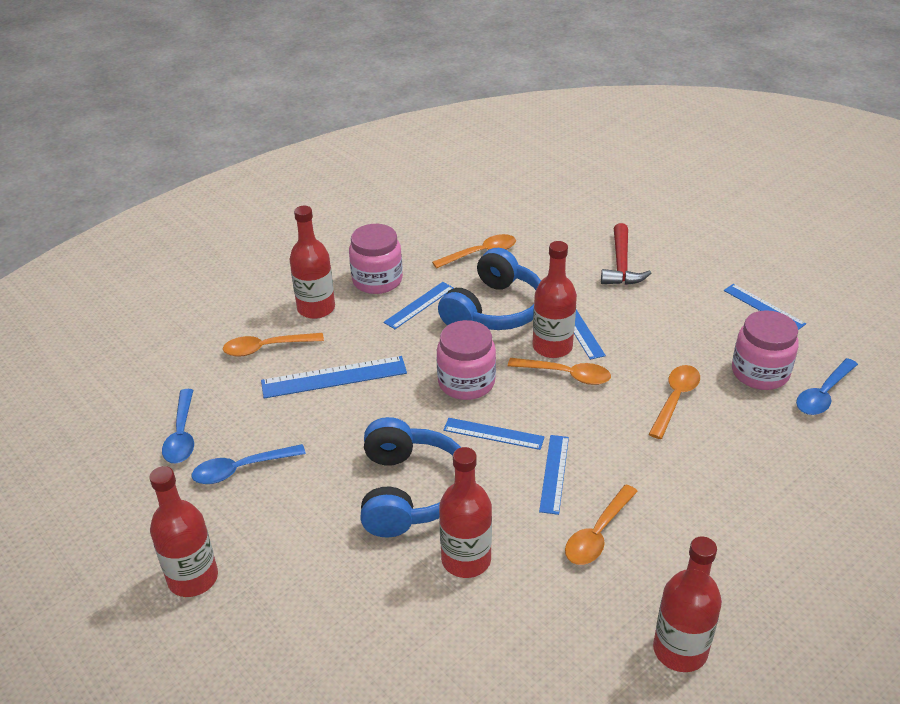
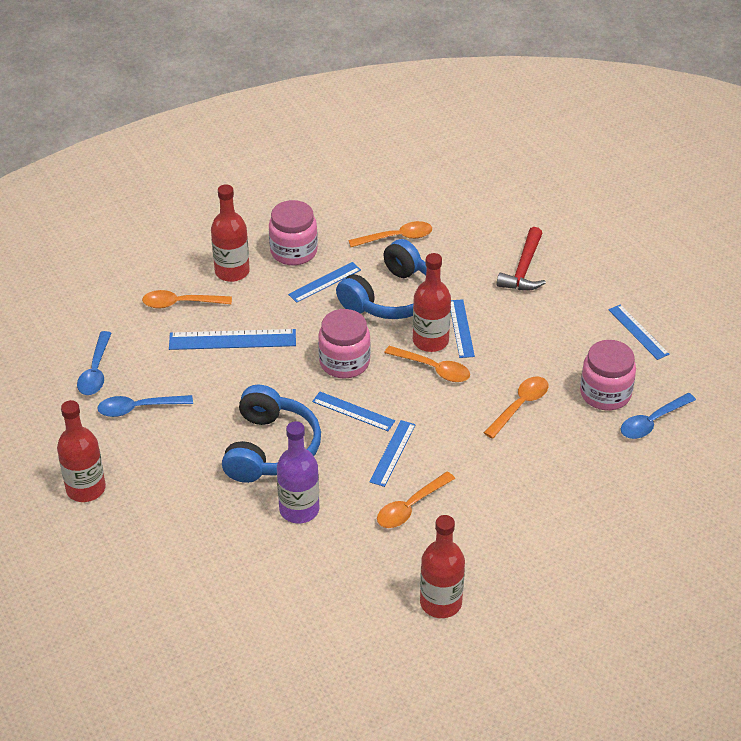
camera: 10 degrees right, 5 degrees up
red bottle [439,447,492,578] -> purple bottle [277,421,319,523]

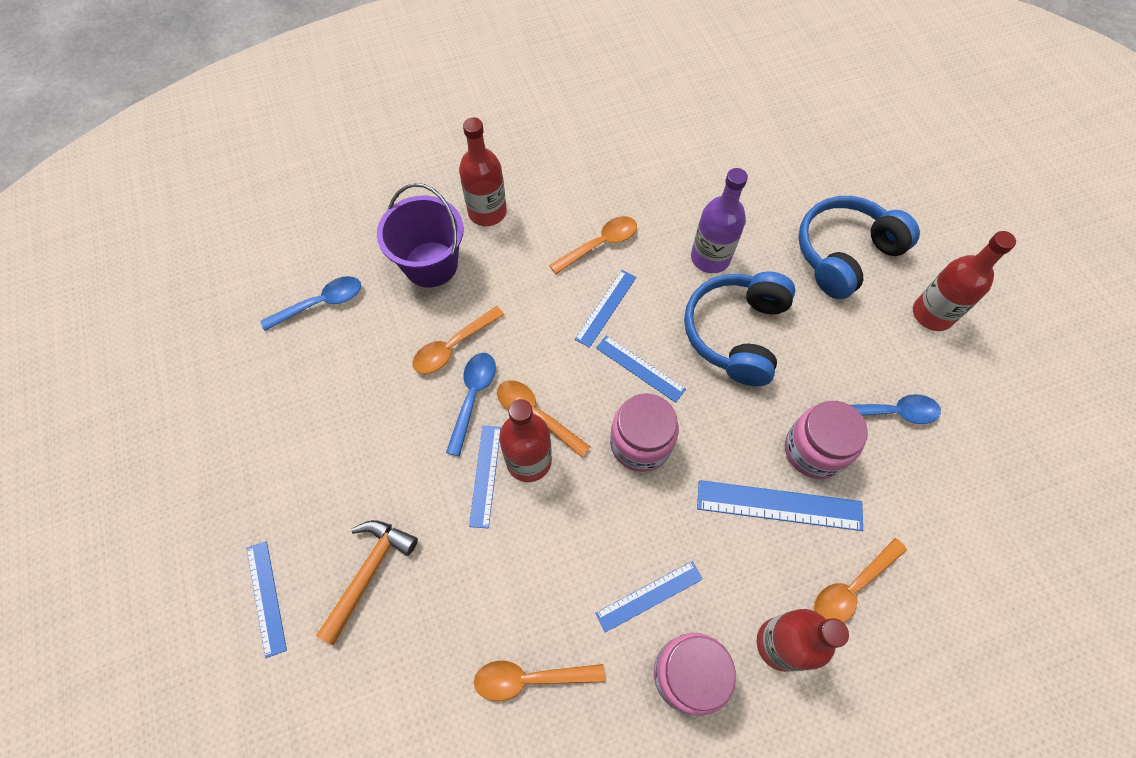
camera: 170 degrees left, 20 degrees up
blue spoon [77,331,111,395] -> blue spoon moved to [446,353,496,456]
orange spoon [142,290,232,309] -> orange spoon turned 135 degrees clockwise [814,538,907,623]
blue headphones [336,239,427,319] -> blue headphones moved to [798,196,920,299]
red bottle [420,515,465,618] -> red bottle moved to [459,117,507,226]
red hammer [496,227,546,291] -> orange hammer [316,520,418,645]
pink jar [580,340,636,410] -> pink jar moved to [785,401,868,479]
blue ruler [608,304,669,360] -> blue ruler moved to [246,541,287,658]
none -> purple bucket [377,183,464,288]

